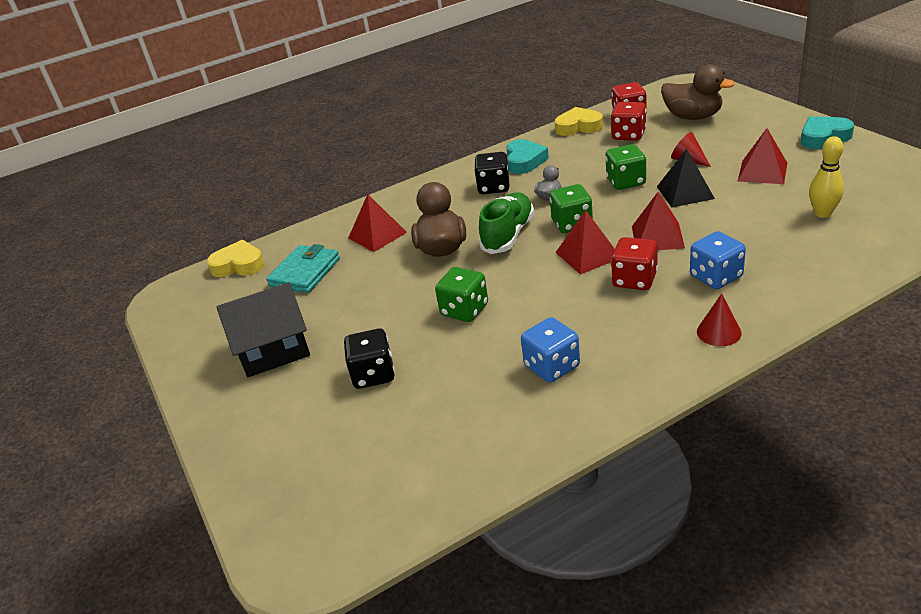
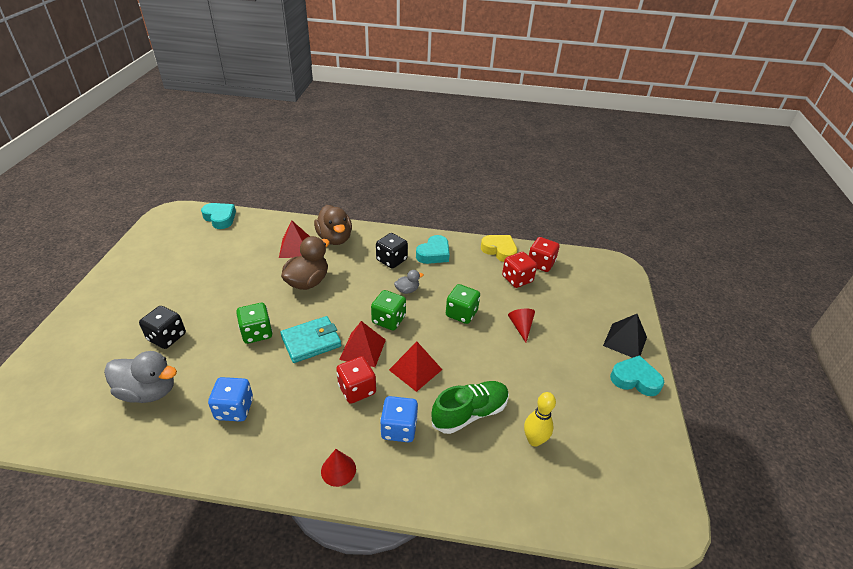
camera: 30 degrees right, 5 degrees up
yellow heart [207,240,265,277] -> turquoise heart [201,203,236,229]
black house [217,282,310,377] -> none
turquoise wallet [266,244,340,293] -> turquoise wallet moved to [280,316,341,363]
green shoe [479,192,534,254] -> green shoe moved to [431,381,509,434]
black pyramid [657,149,715,208] -> black pyramid moved to [603,314,647,358]
brown duck [661,64,735,120] -> brown duck moved to [314,205,352,245]
red pyramid [738,128,787,184] -> none
none -> grey duck [104,351,177,403]

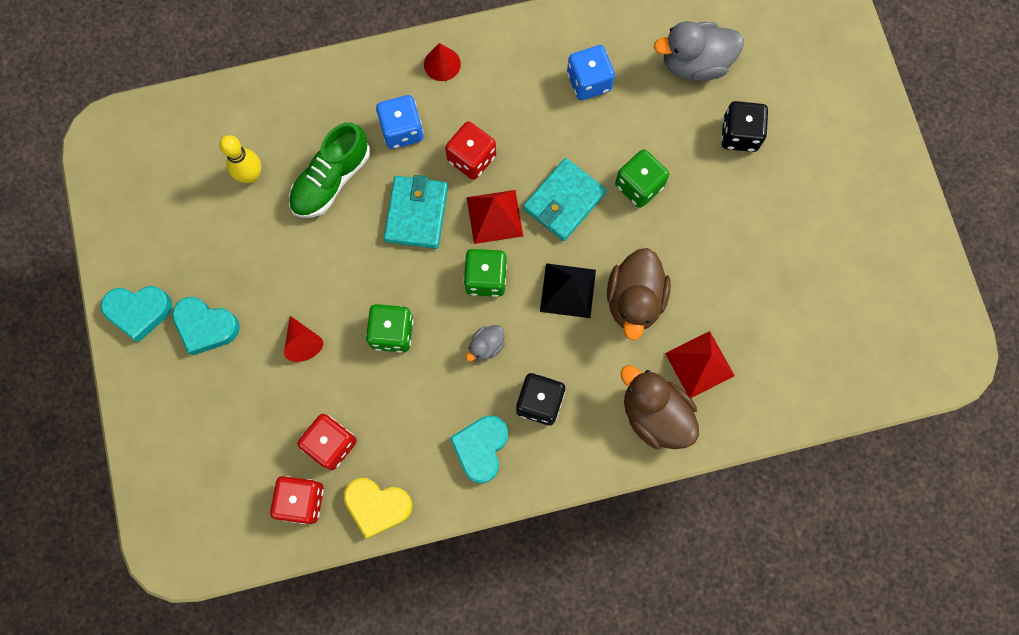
camera: 160 degrees right, 35 degrees up
turquoise heart [201,203,236,229] -> turquoise heart moved to [172,297,240,355]
red pyramid [389,342,442,392] -> turquoise wallet [384,175,448,249]
black pyramid [603,314,647,358] -> black pyramid moved to [540,263,596,318]

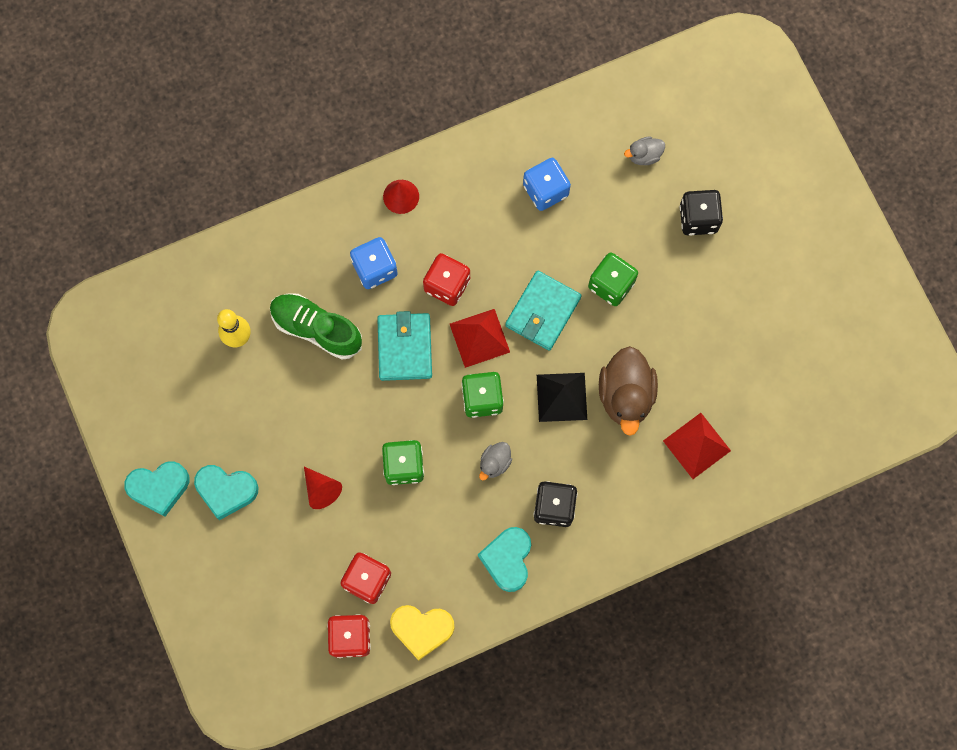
camera: 10 degrees left, 0 degrees up
green shoe [289,122,370,218] -> green shoe turned 90 degrees clockwise [270,293,362,359]
brown duck [620,365,699,449] -> none
grey duck [654,21,744,81] -> grey duck [624,136,665,165], size x0.50

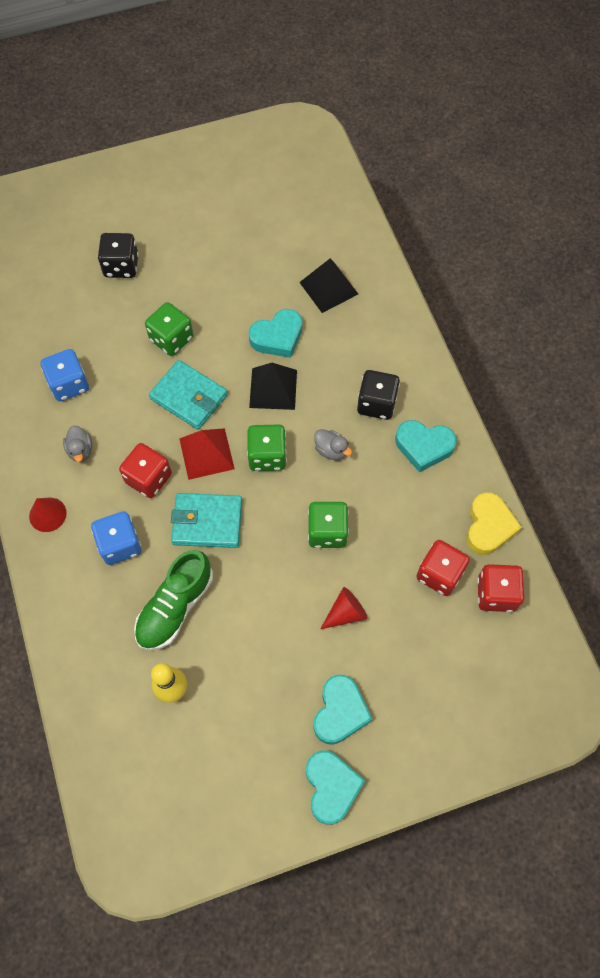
camera: 85 degrees left, 10 degrees down
brown duck [599,346,658,436] -> turquoise heart [249,309,302,358]
grey duck [624,136,665,165] -> grey duck moved to [63,425,92,462]
red pyramid [663,413,731,479] -> black pyramid [299,258,358,313]

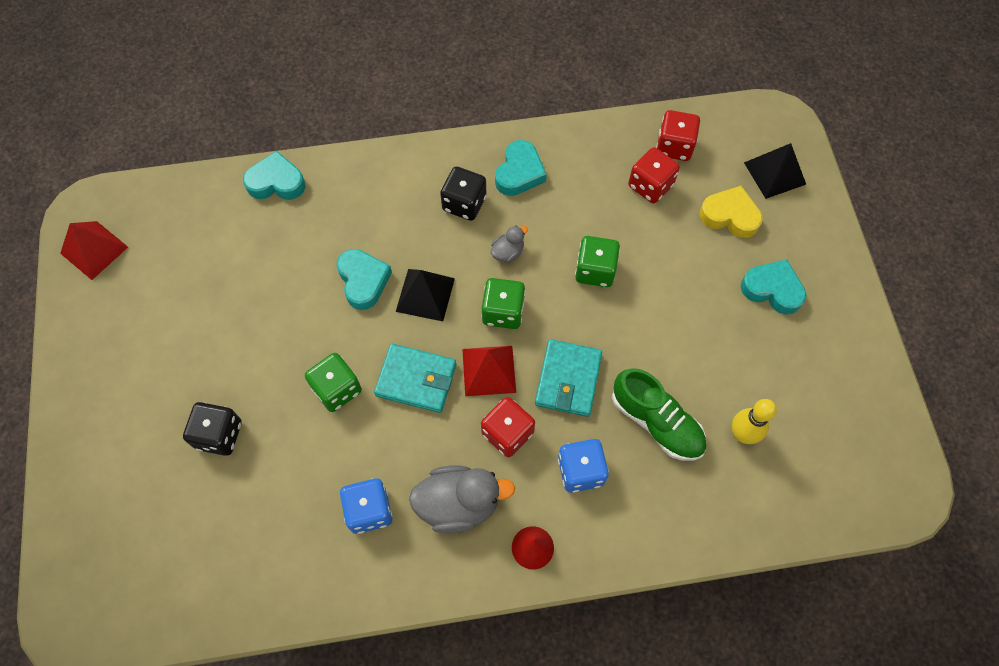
camera: 80 degrees left, 0 degrees up
grey duck [63,425,92,462] -> grey duck [409,466,515,533], size x2.01
turquoise wallet [149,360,228,430] -> turquoise wallet turned 60 degrees clockwise [374,344,456,413]
black pyramid [299,258,358,313] -> black pyramid moved to [744,143,806,199]
turquoise heart [306,750,365,825] -> turquoise heart moved to [243,151,305,200]
red cone [320,587,367,629] -> none
yellow heart [466,492,522,555] -> yellow heart moved to [699,186,763,238]
none -> red pyramid [60,221,128,280]

